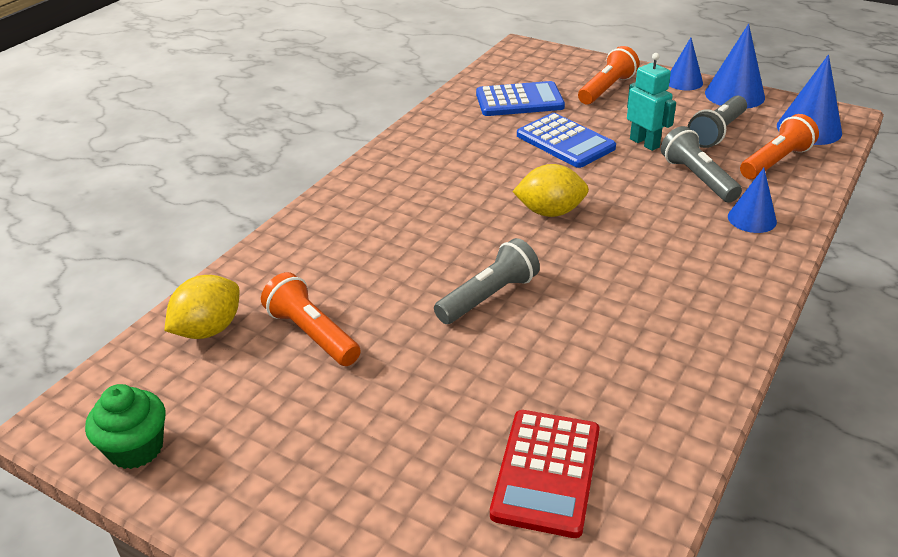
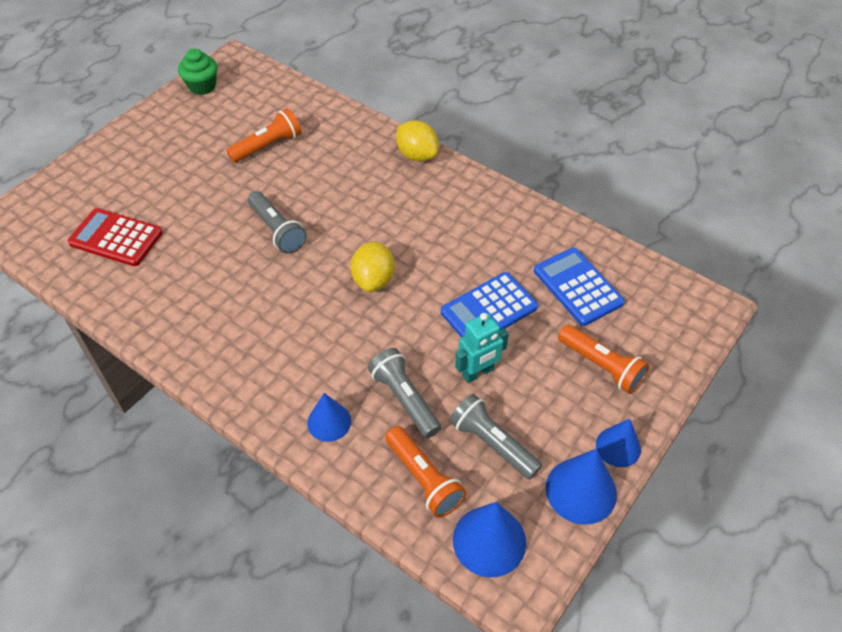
camera: 95 degrees right, 15 degrees up
yellow lemon [164,275,239,339] -> yellow lemon moved to [396,120,439,162]
blue calculator [476,81,565,116] -> blue calculator turned 150 degrees clockwise [534,248,625,326]
grey flashlight [661,126,742,203] -> grey flashlight turned 105 degrees counterclockwise [368,348,441,438]

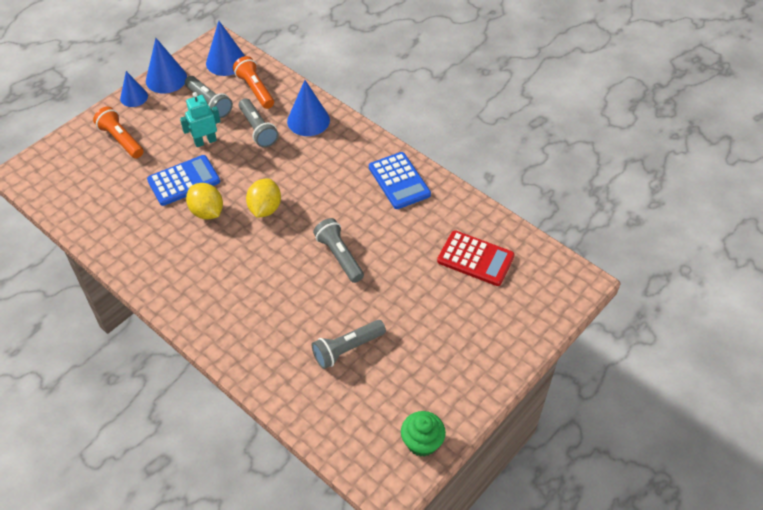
camera: 175 degrees left, 0 degrees up
orange flashlight [226,108,301,163] -> grey flashlight [312,320,386,369]
blue cone [307,393,351,442] -> blue cone [287,80,330,136], size x1.53
yellow lemon [396,120,439,162] -> yellow lemon moved to [186,183,223,220]
blue calculator [534,248,625,326] -> blue calculator moved to [369,152,431,209]

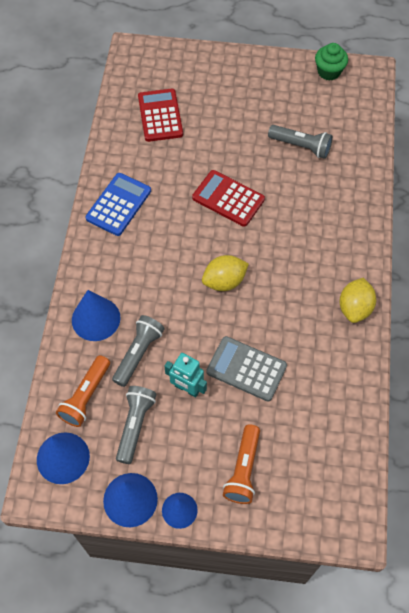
camera: 125 degrees left, 10 degrees up
blue calculator [147,155,220,206] -> grey calculator [206,336,287,401]
yellow lemon [186,183,223,220] -> yellow lemon moved to [339,278,376,323]
grey flashlight [313,218,364,283] -> red calculator [192,170,265,227]

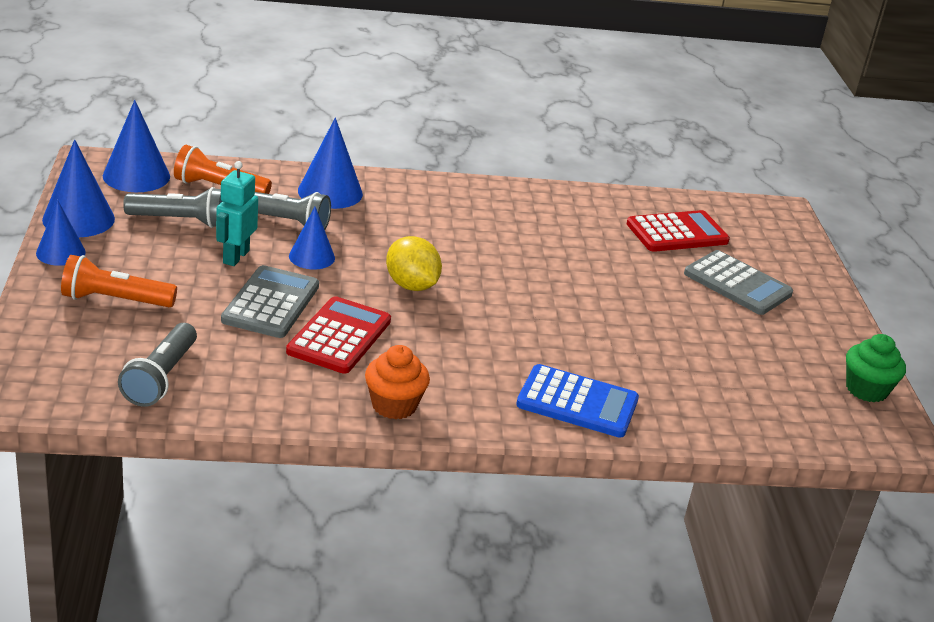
camera: 75 degrees right, 30 degrees down
blue calculator [86,173,151,236] -> blue calculator moved to [516,364,639,437]
red calculator [192,170,265,227] -> red calculator moved to [286,296,391,374]
grey flashlight [268,125,333,159] -> grey flashlight moved to [118,323,197,407]
yellow lemon [339,278,376,323] -> orange cupcake [365,345,430,420]
none -> blue cone [289,207,335,269]
none -> grey calculator [684,250,793,315]

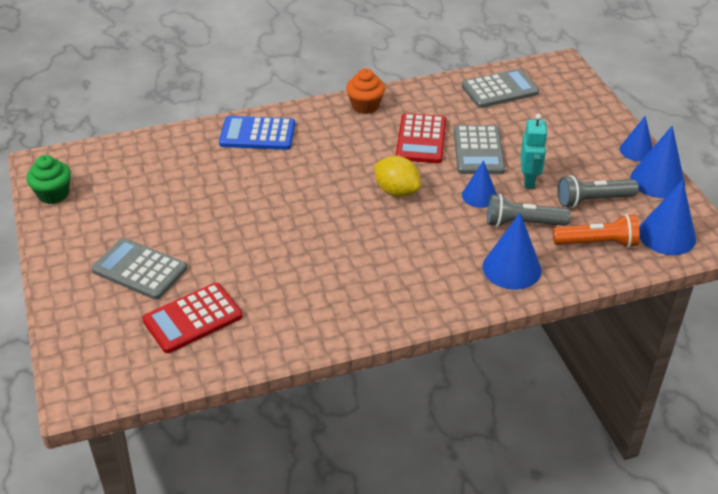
camera: 170 degrees right, 10 degrees up
orange flashlight [61,255,177,307] -> none
grey flashlight [118,323,197,407] -> grey calculator [462,69,539,108]

